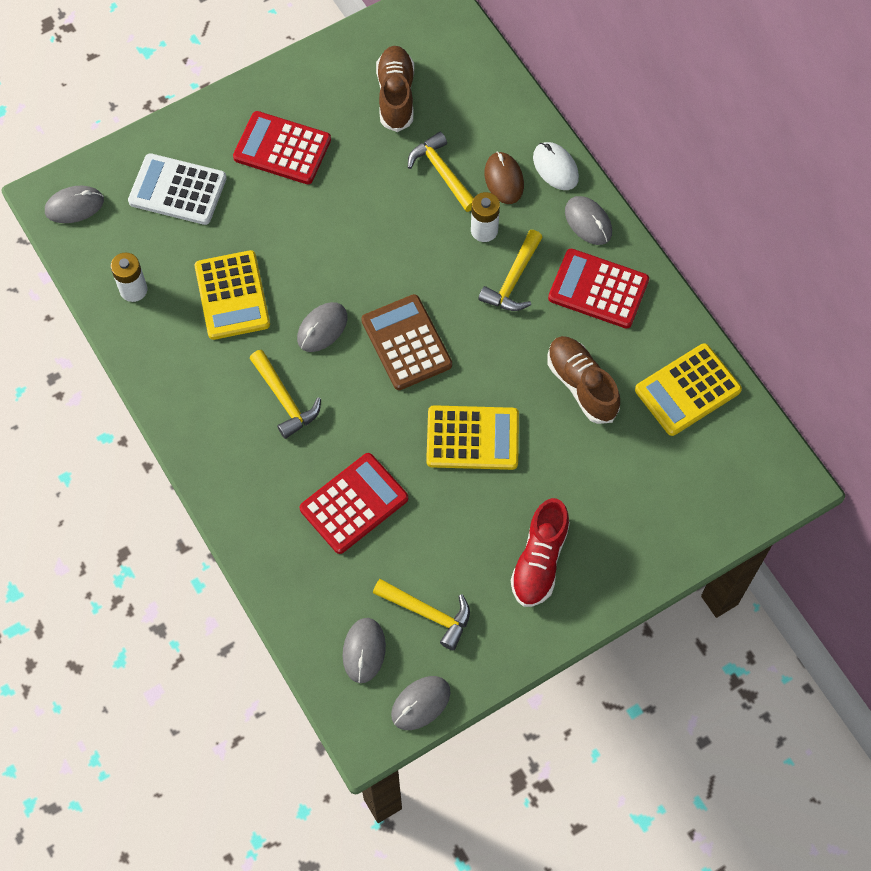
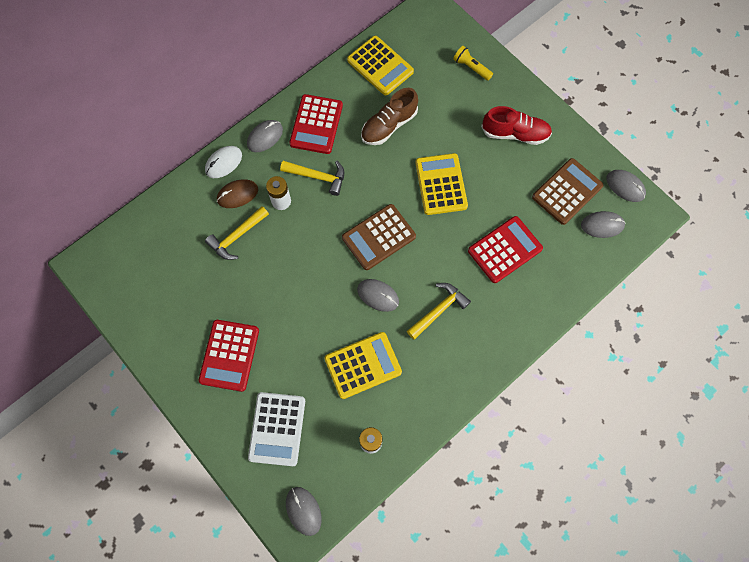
camera: 100 degrees left, 5 degrees up
red calculator [300,453,408,554] -> red calculator turned 105 degrees clockwise [468,216,543,283]
yellow hammer [373,579,470,650] -> brown calculator [532,158,603,225]
brown shoe [376,46,414,132] -> none
none -> yellow flashlight [453,46,493,81]

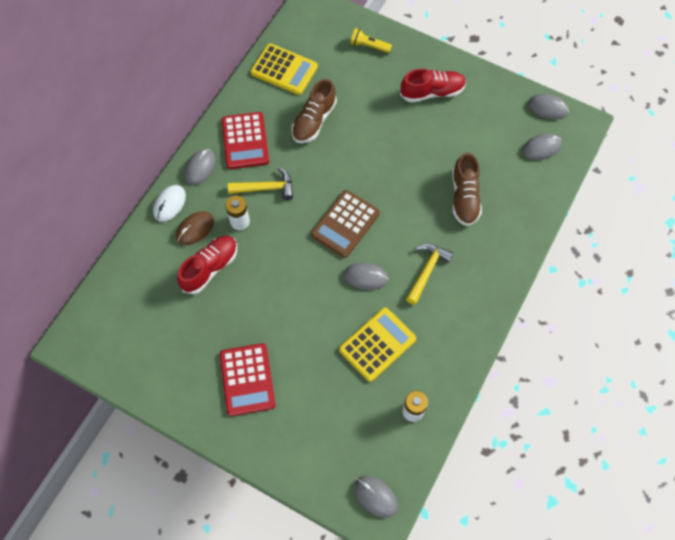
camera: 20 degrees left, 5 degrees down
yellow hammer [205,206,269,260] -> red shoe [177,236,237,294]
white calculator [248,392,305,466] -> none
yellow calculator [415,153,468,215] -> none
red calculator [468,216,543,283] -> brown shoe [452,152,482,226]
brown calculator [532,158,603,225] -> none

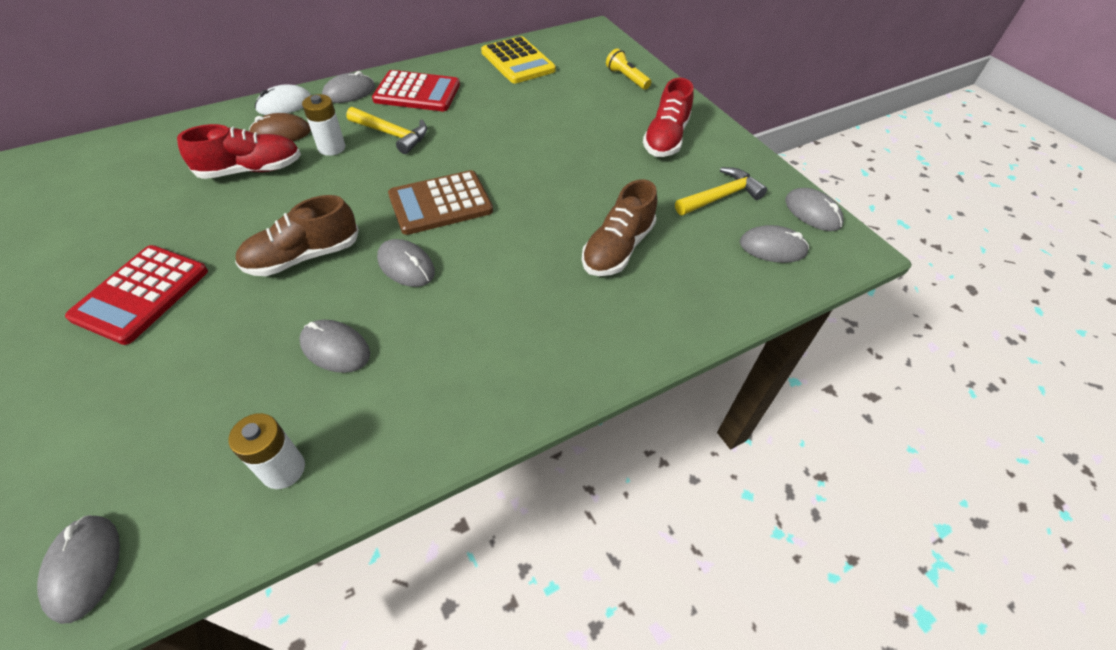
camera: 30 degrees right, 15 degrees down
red calculator [222,112,269,169] -> red calculator turned 105 degrees counterclockwise [372,70,460,111]
brown shoe [291,79,337,143] -> brown shoe moved to [235,195,359,276]
yellow calculator [339,307,416,382] -> grey mouse [299,320,370,373]
red shoe [400,69,466,103] -> red shoe turned 90 degrees clockwise [643,78,694,157]
yellow hammer [406,243,454,305] -> yellow hammer moved to [675,167,767,215]

